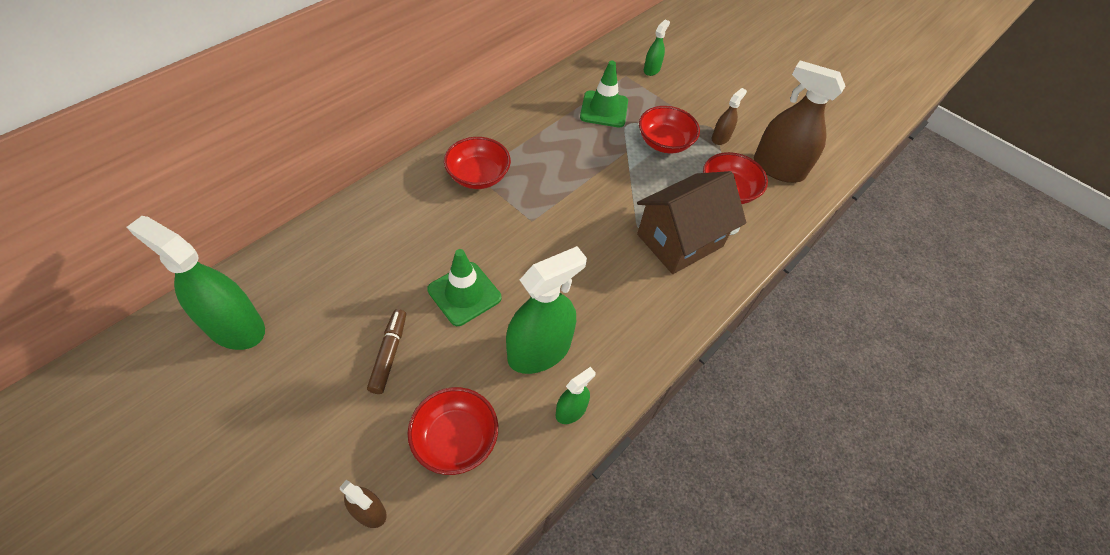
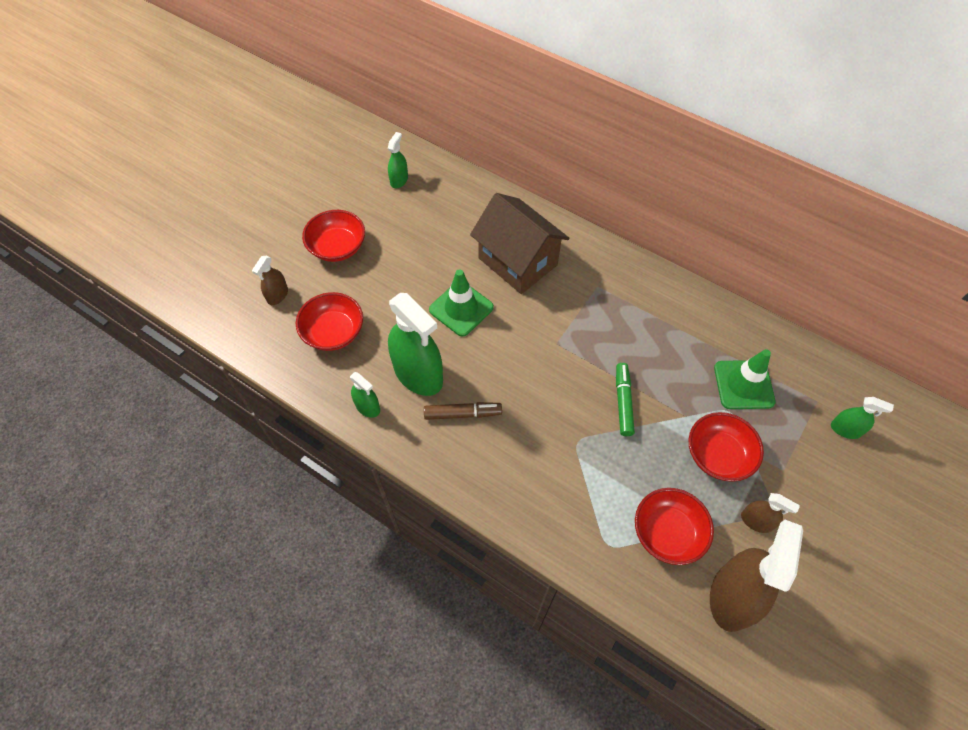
camera: 85 degrees right, 5 degrees up
green spray bottle [127,216,265,350] -> green spray bottle [388,132,408,188], size x0.49
brown marker [367,309,406,394] -> brown marker moved to [424,402,502,420]
red bowl [444,137,511,189] -> red bowl moved to [302,210,365,262]
brown house [637,171,746,274] -> brown house moved to [470,193,569,294]
none -> green marker [616,363,635,436]

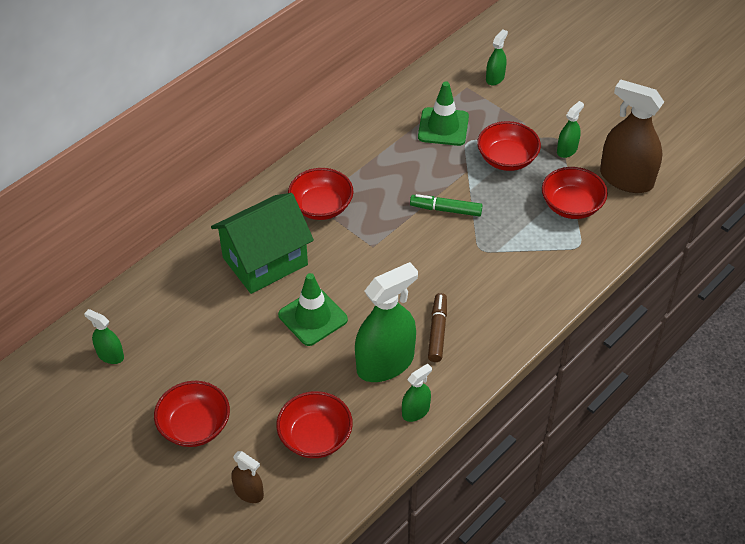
camera: 80 degrees left, 10 degrees down
brown house [470,193,569,294] -> green house [211,193,314,294]
brown spray bottle [741,493,800,533] -> green spray bottle [557,101,584,158]
none -> red bowl [288,168,353,220]

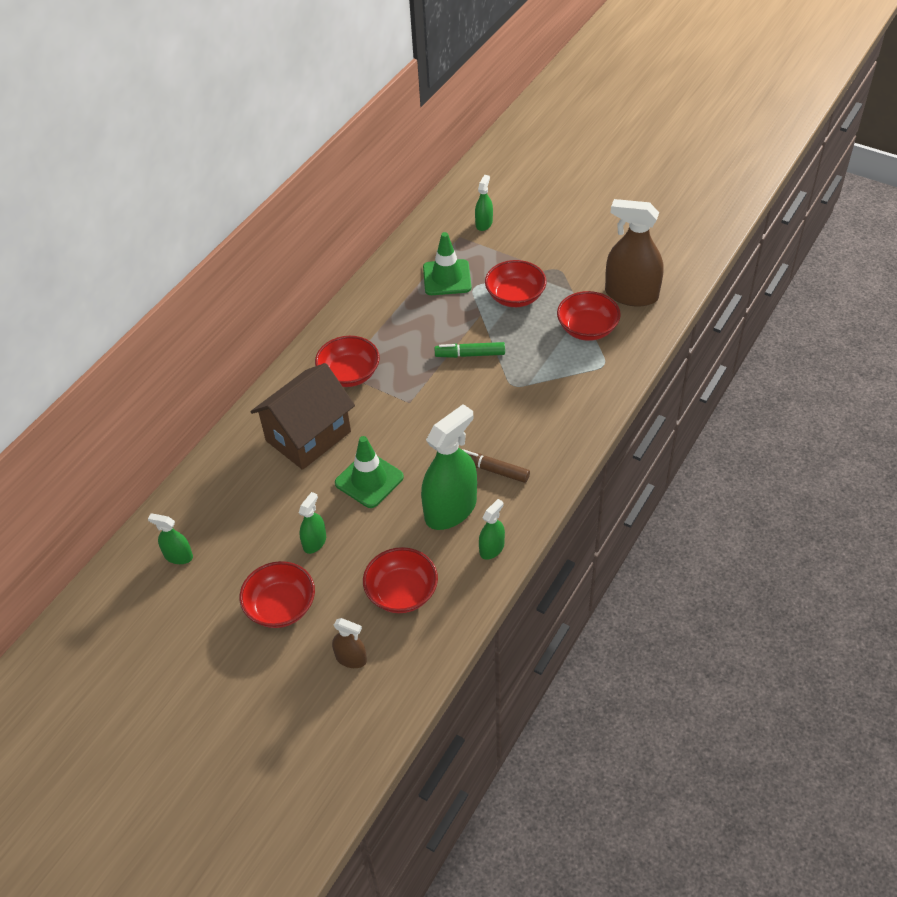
camera: 10 degrees left, 0 degrees up
green house [211,193,314,294] -> brown house [250,363,355,470]
brown marker [428,293,447,362] -> brown marker turned 60 degrees counterclockwise [461,449,530,483]
green spray bottle [557,101,584,158] -> green spray bottle moved to [299,492,326,554]

